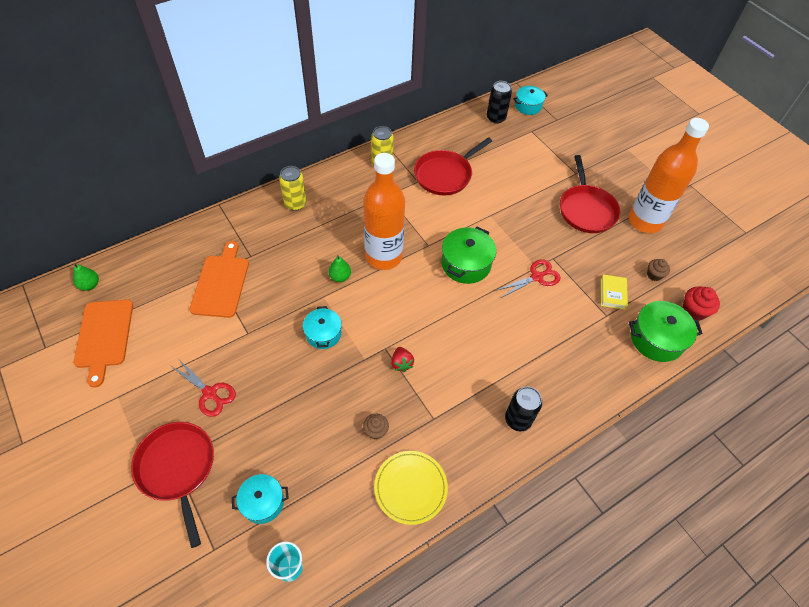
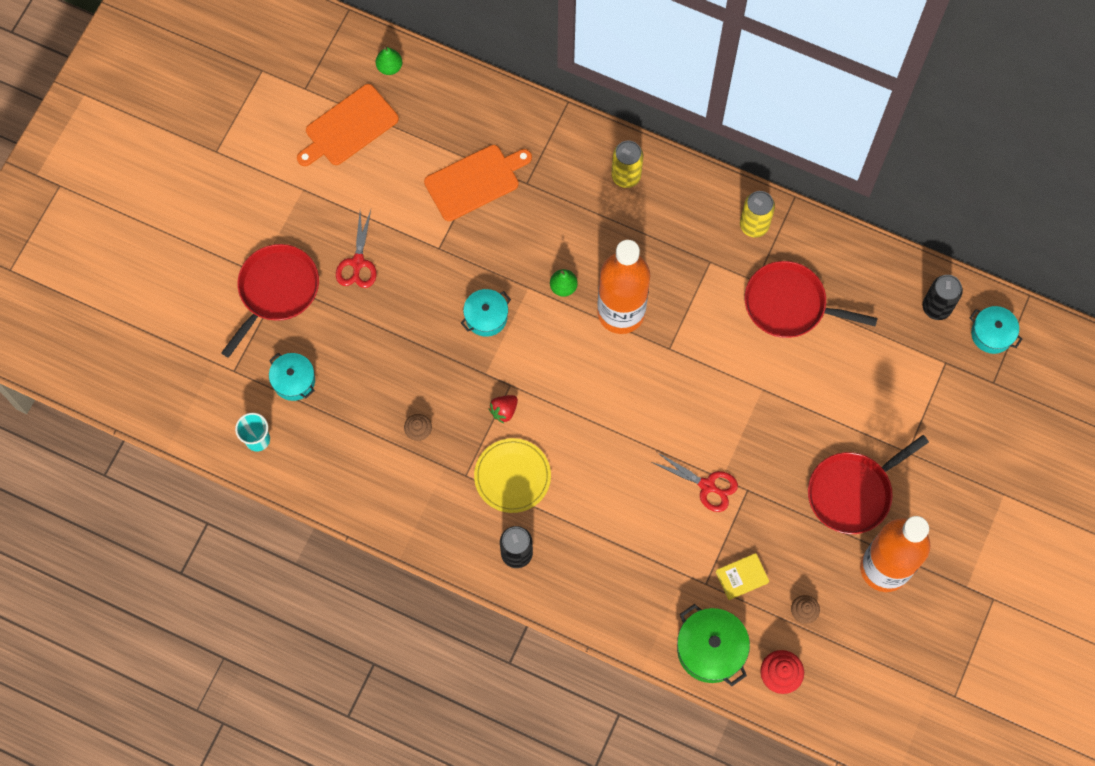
camera: 60 degrees right, 15 degrees up
yellow plate [374,451,448,525] -> yellow plate moved to [474,438,551,513]
green pot [441,227,496,284] -> none

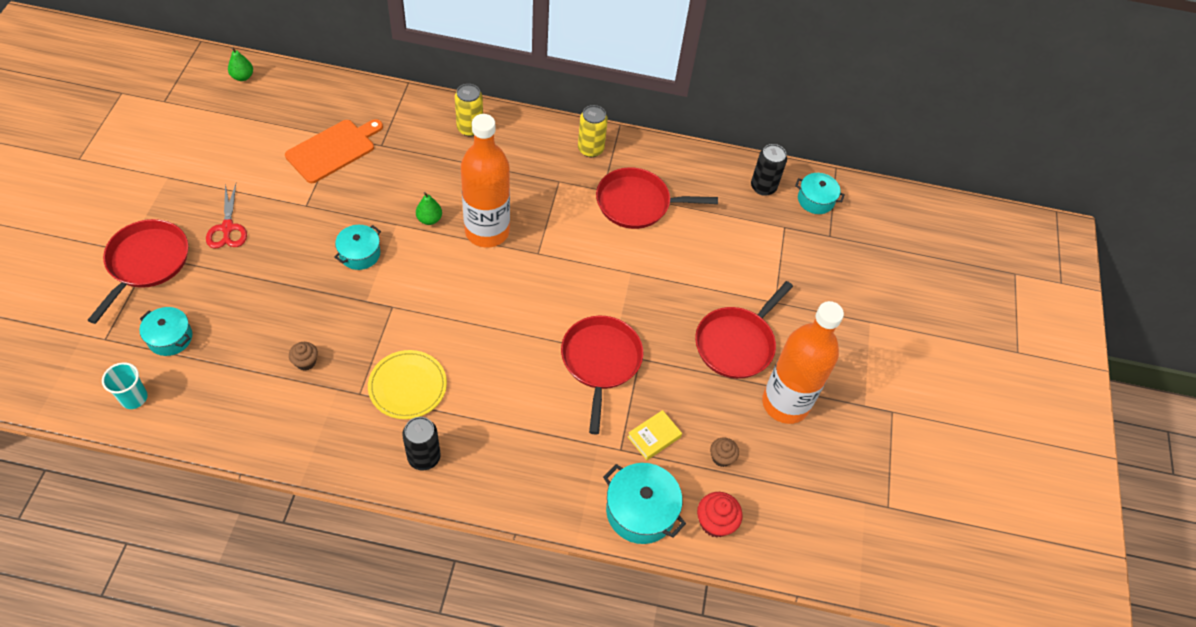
camera: 20 degrees left, 15 degrees down
orange cutting board [297,84,399,166] -> none
red strawberry [488,395,518,423] -> none
red scissors [651,452,738,512] -> red pan [561,316,643,435]
green pot [677,604,750,686] -> turquoise pot [603,463,686,544]

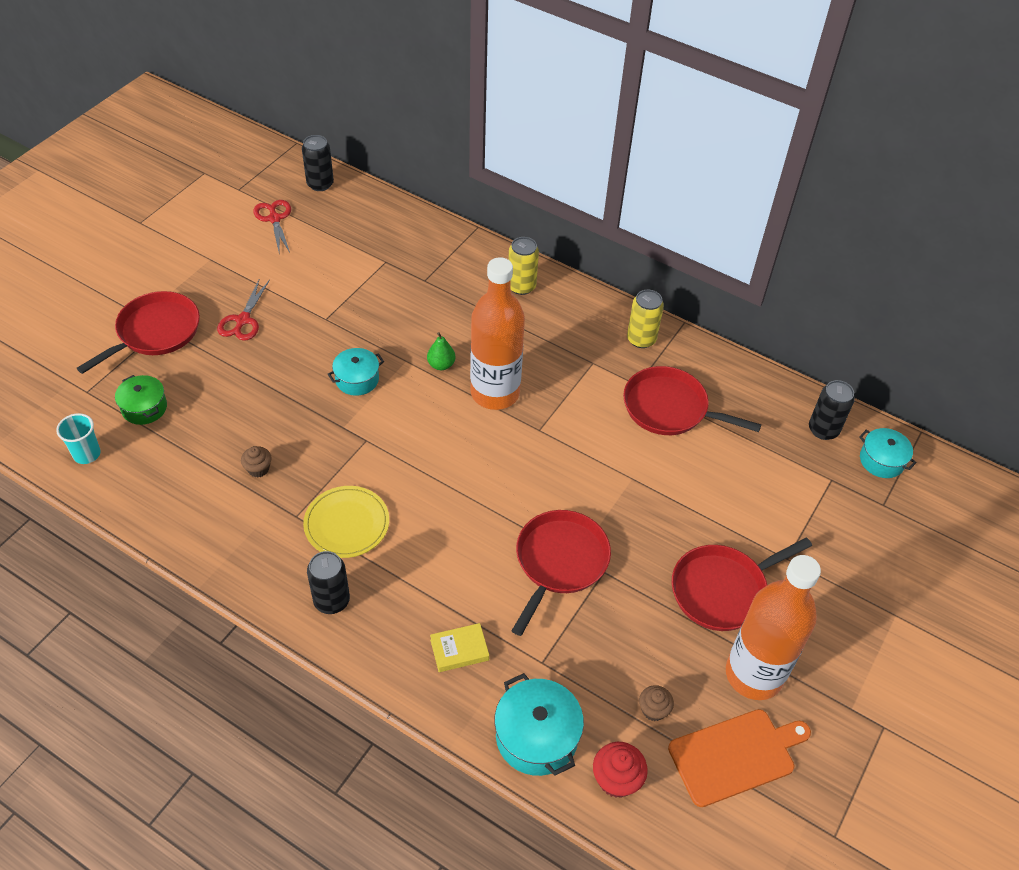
camera: 25 degrees right, 5 degrees down
turquoise pot [140,307,192,356] -> green pot [115,375,167,425]
green pear [228,47,253,81] -> black can [302,135,334,191]
orange cutting board [285,119,383,183] -> orange cutting board moved to [668,709,811,807]
yellow book [627,410,682,460] -> yellow book moved to [430,623,489,672]
none -> red scissors [253,200,291,252]

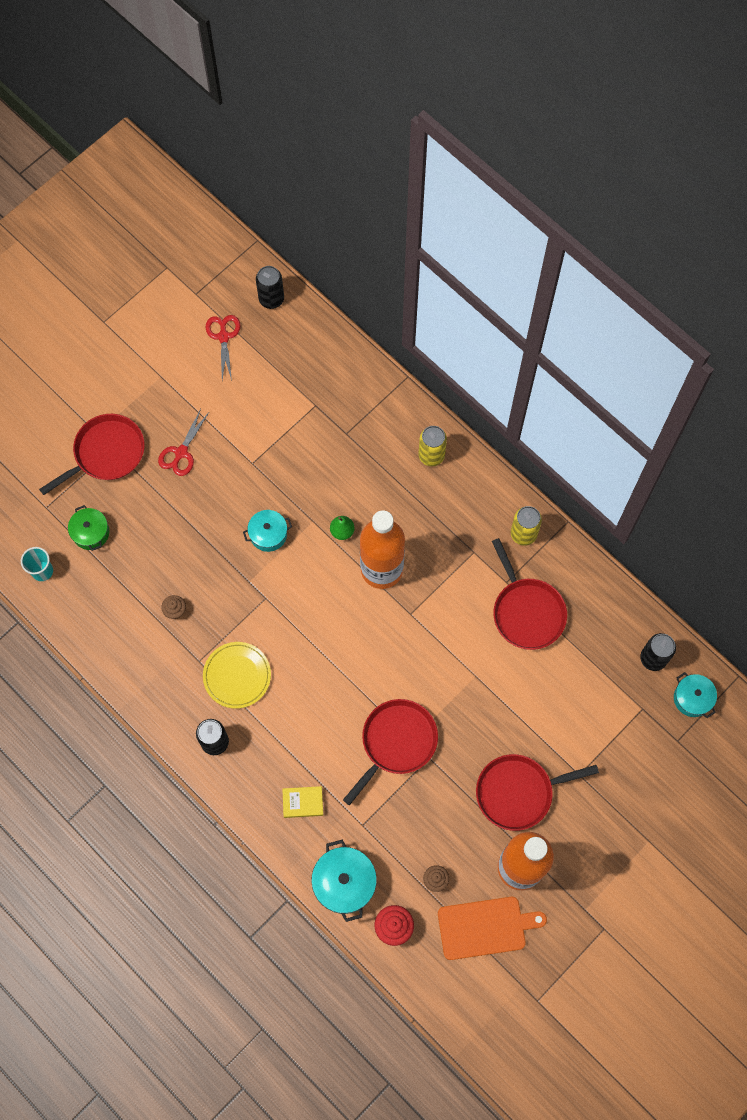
camera: 15 degrees right, 20 degrees up
red pan [623,366,761,435] -> red pan turned 150 degrees counterclockwise [492,538,567,650]

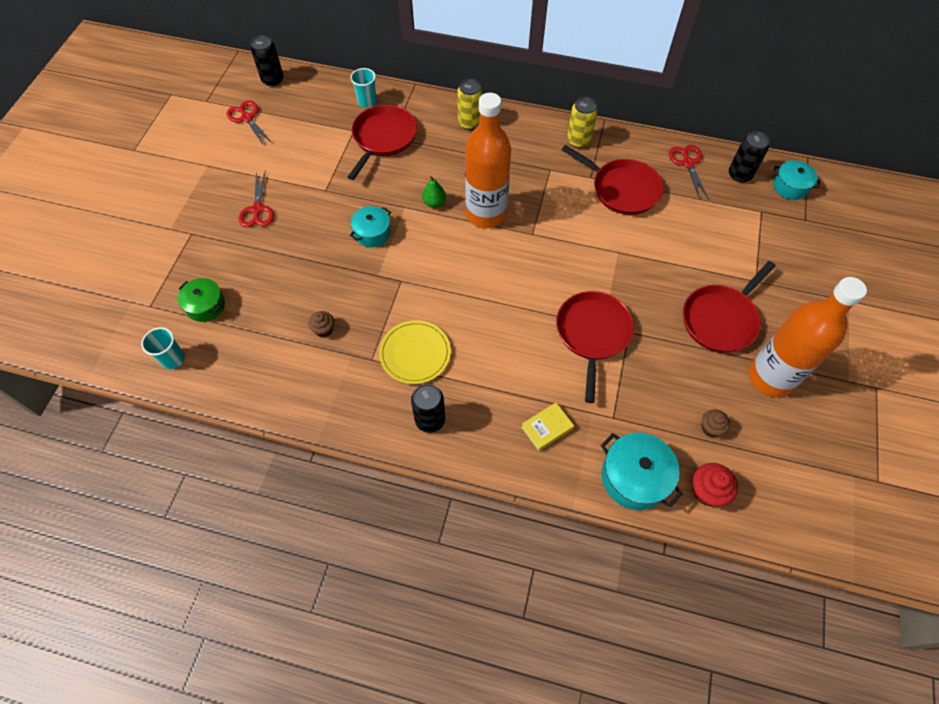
camera: 30 degrees left, 10 degrees down
red pan [39,414,145,495] -> red pan moved to [348,105,417,180]
orange cutting board [438,897,547,960] -> none
none -> turquoise cup [351,68,377,108]
none -> red scissors [669,145,709,200]

